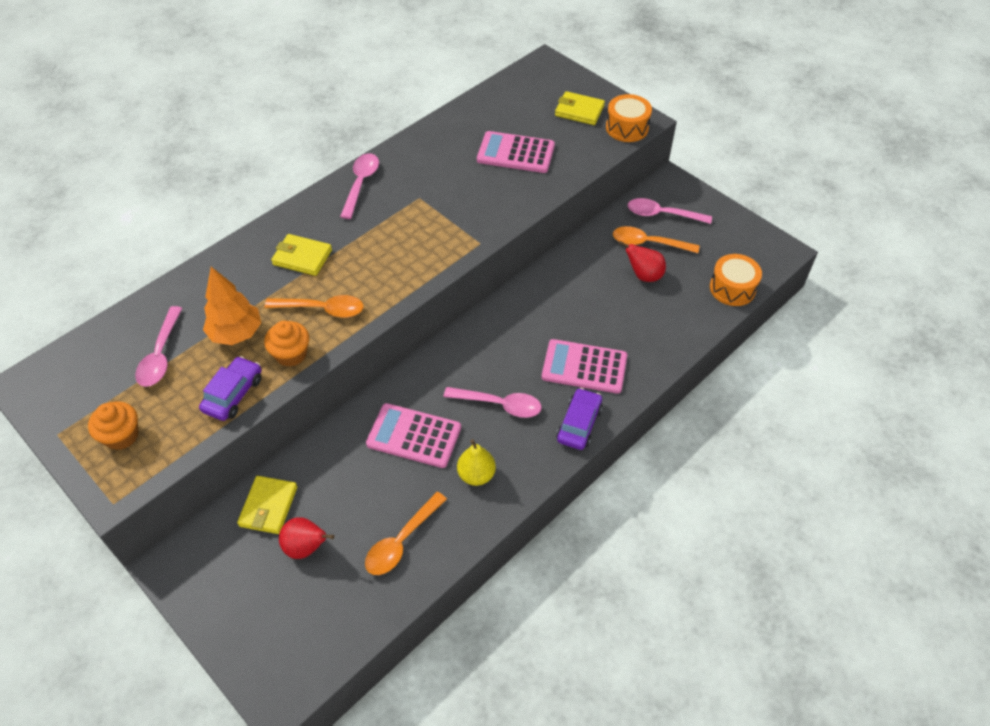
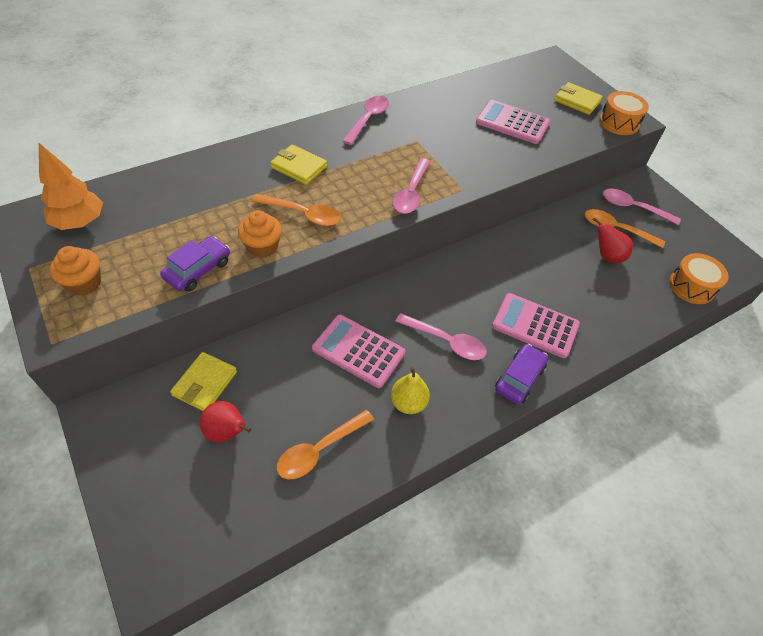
camera: 10 degrees right, 0 degrees up
pink spoon [135,306,182,387] -> pink spoon moved to [393,158,431,214]
orange tree [203,267,261,345] -> orange tree moved to [39,143,103,230]

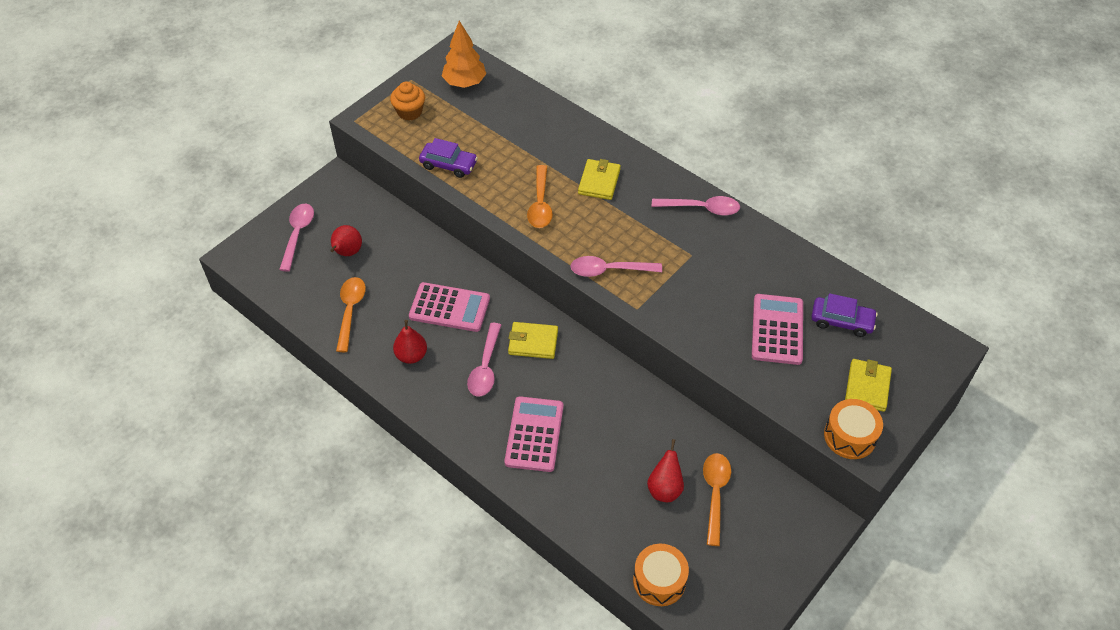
camera: 75 degrees right, 0 degrees up
yellow wallet [170,352,237,411] -> yellow wallet moved to [508,322,558,359]
orange cupcake [238,210,282,258] -> none
orange spoon [276,410,374,479] -> orange spoon turned 60 degrees clockwise [336,277,366,352]
pink calculator [312,315,405,388] -> pink calculator turned 90 degrees clockwise [409,282,490,332]
yellow pear [391,367,430,414] -> red pear [393,320,427,364]
purple car [495,344,548,404] -> purple car moved to [811,293,878,337]
pink spoon [603,189,681,225] -> pink spoon moved to [279,204,314,271]

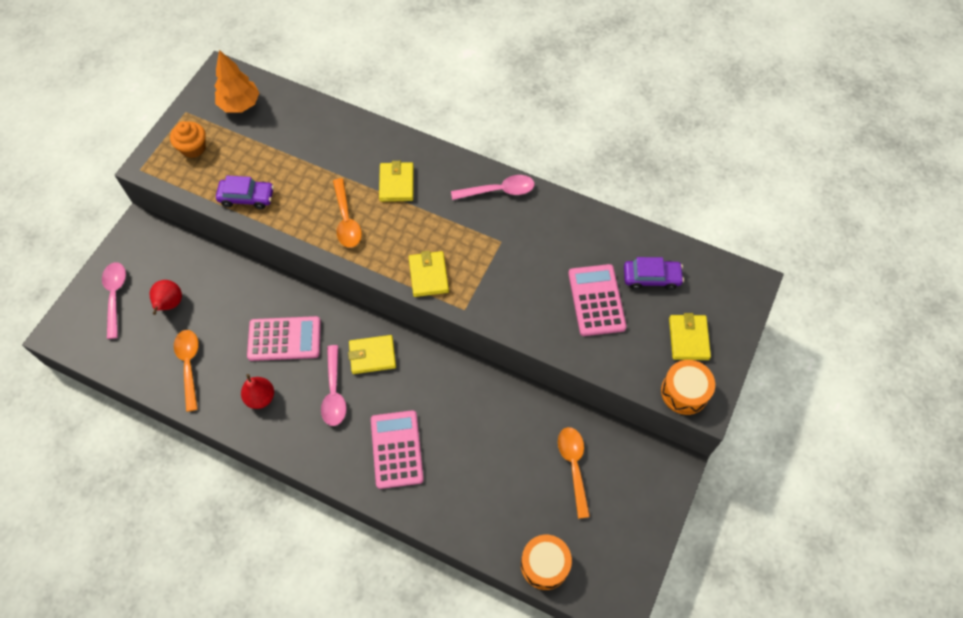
camera: 15 degrees left, 10 degrees up
pink spoon [570,256,662,277] -> yellow wallet [409,251,449,297]
red pear [647,439,684,502] -> none

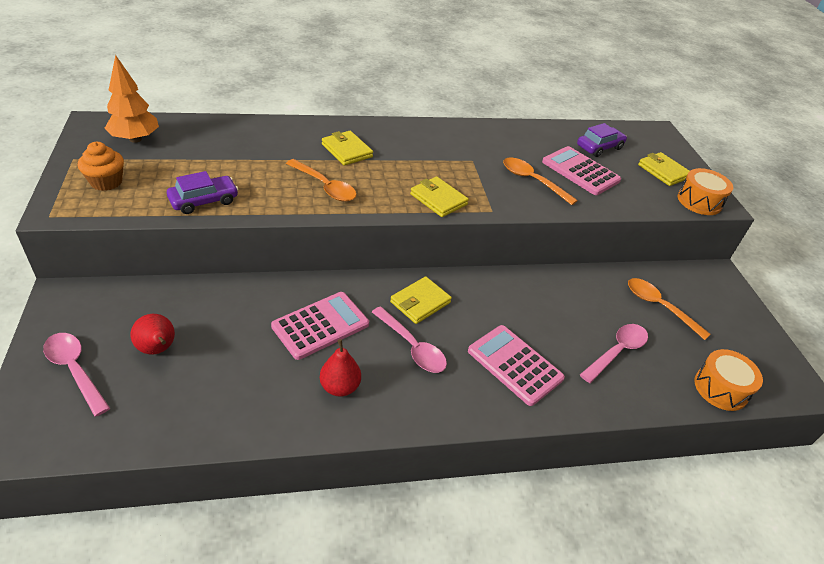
camera: 40 degrees left, 20 degrees down
orange spoon [174,330,199,412] -> orange spoon moved to [503,157,578,205]
pink spoon [451,175,535,200] -> pink spoon moved to [580,324,648,383]

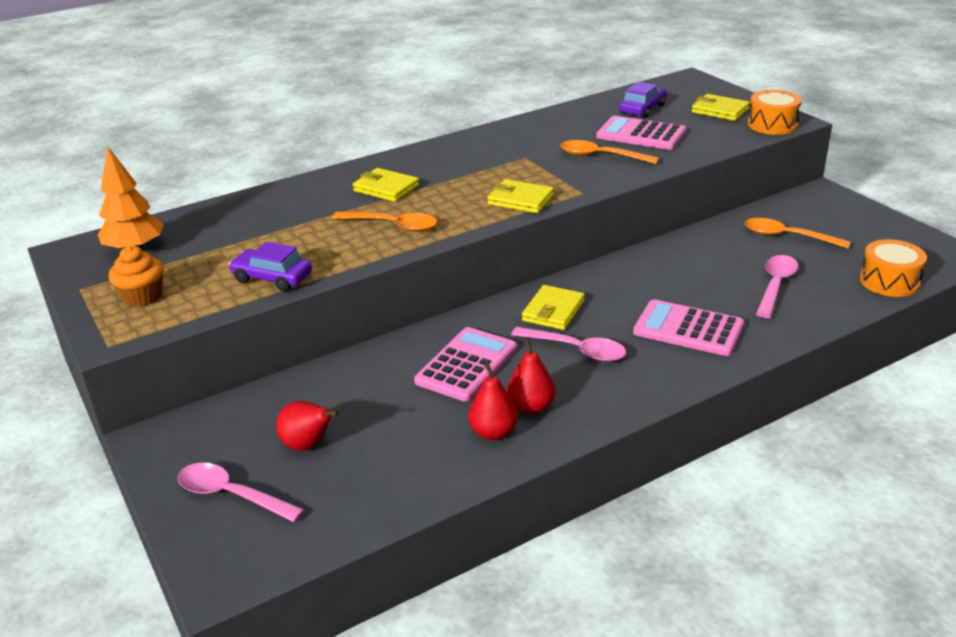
camera: 15 degrees left, 10 degrees down
purple car [167,171,239,214] -> purple car turned 105 degrees counterclockwise [229,242,312,291]
none -> red pear [468,364,518,440]

